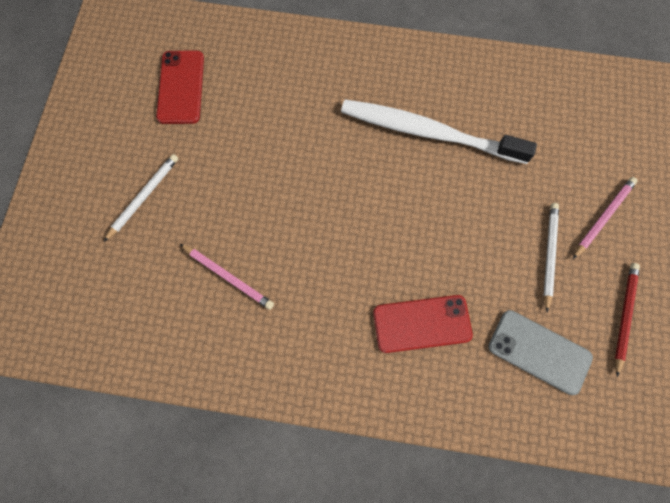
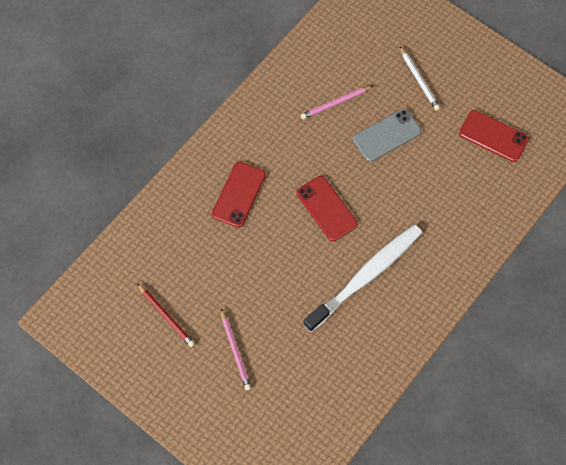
camera: 120 degrees right, 5 degrees down
grey phone [488,310,593,395] -> grey phone moved to [353,109,421,162]
white pencil [544,203,559,312] -> none
none -> red phone [296,176,358,242]

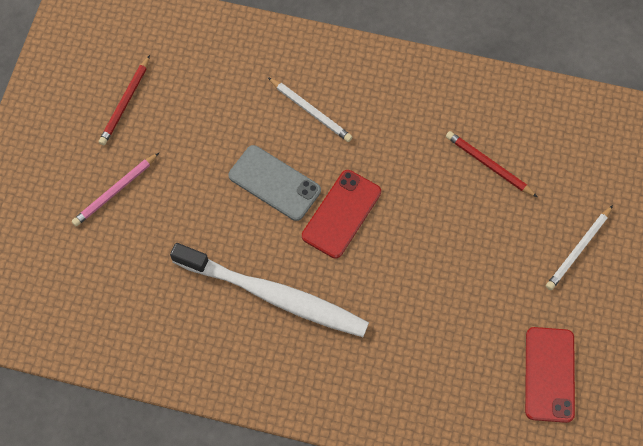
camera: 65 degrees right, 0 degrees up
red phone [212,162,266,228] -> white pencil [268,77,352,142]
pink pencil [301,86,373,119] -> red pencil [446,131,537,197]
grey phone [353,109,421,162] -> grey phone moved to [228,145,321,221]

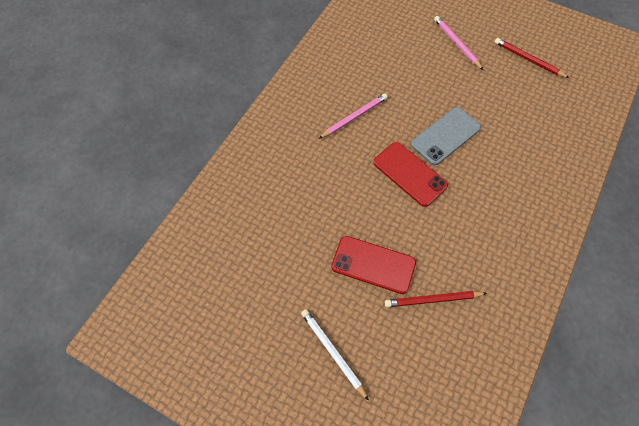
camera: 105 degrees right, 5 degrees down
white toothbrush [170,243,369,337] -> pink pencil [318,94,388,139]
white pencil [268,77,352,142] -> none
red pencil [446,131,537,197] -> red pencil turned 150 degrees counterclockwise [385,291,487,307]
red phone [525,327,575,423] -> red phone moved to [331,236,416,294]

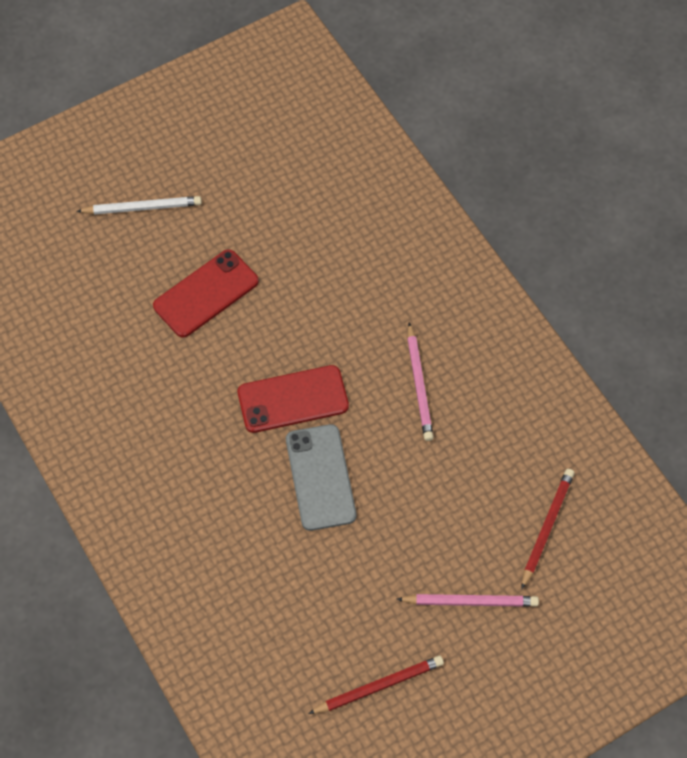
camera: 120 degrees right, 0 degrees up
red pencil [385,291,487,307] -> red pencil moved to [521,469,574,590]

